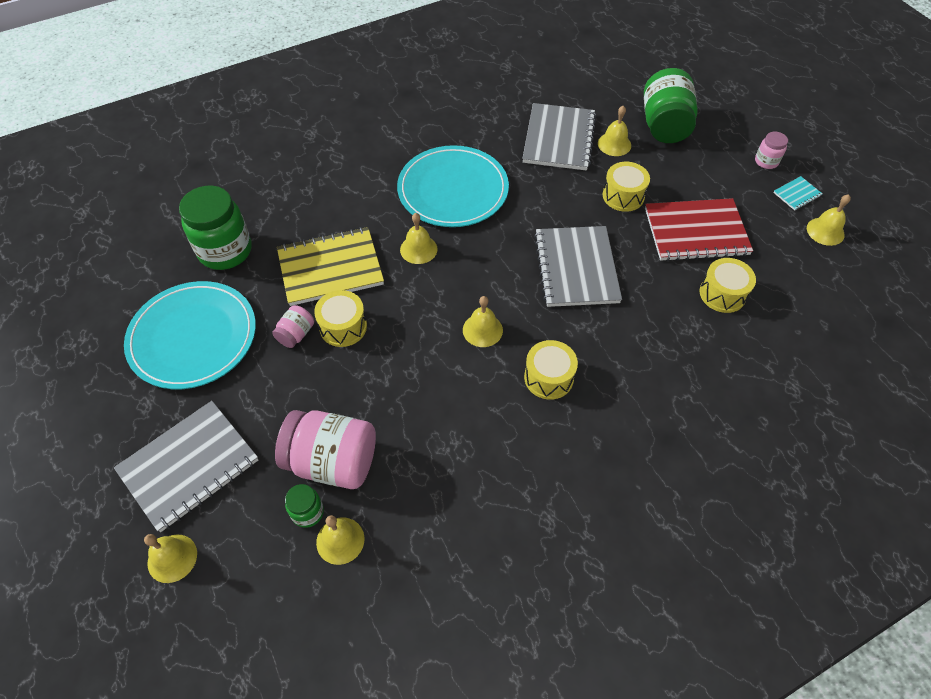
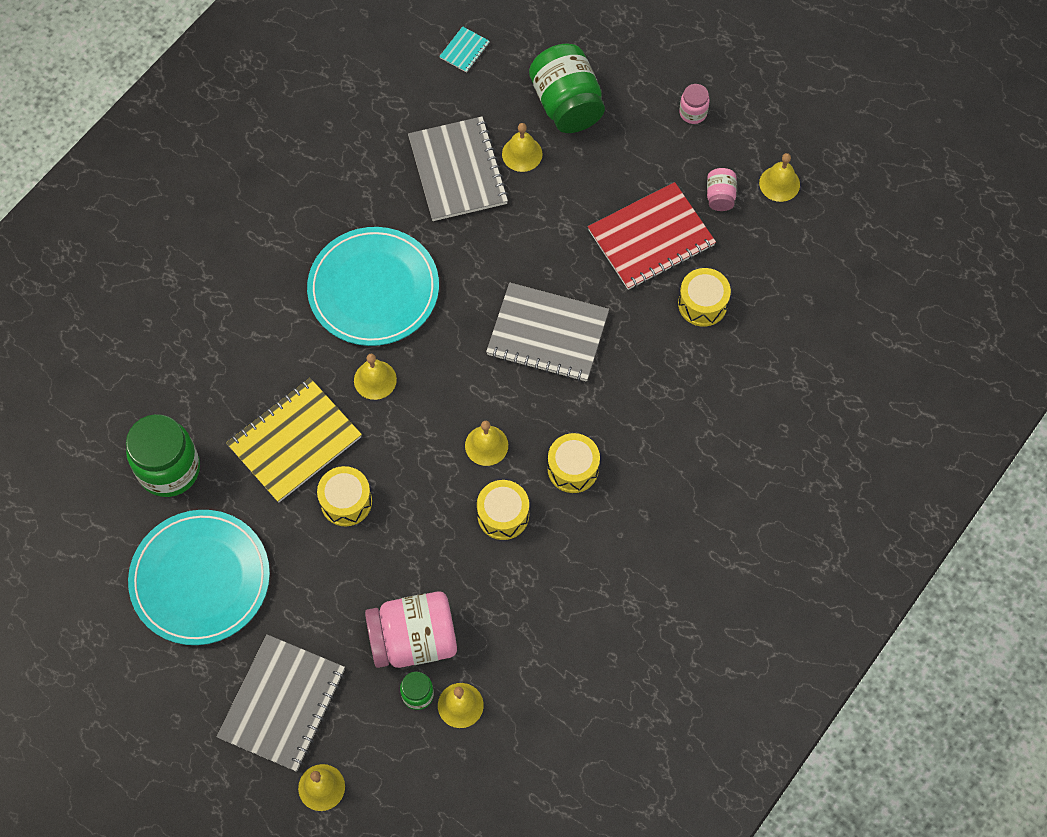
camera: 25 degrees left, 10 degrees up
pink jar [272,305,314,348] -> pink jar moved to [707,168,737,211]
grey notebook [534,226,622,307] -> grey notebook turned 45 degrees counterclockwise [486,282,609,382]
yellow drum [603,162,650,212] -> yellow drum moved to [477,480,529,540]
turquoise notebook [773,176,822,210] -> turquoise notebook moved to [439,26,490,73]

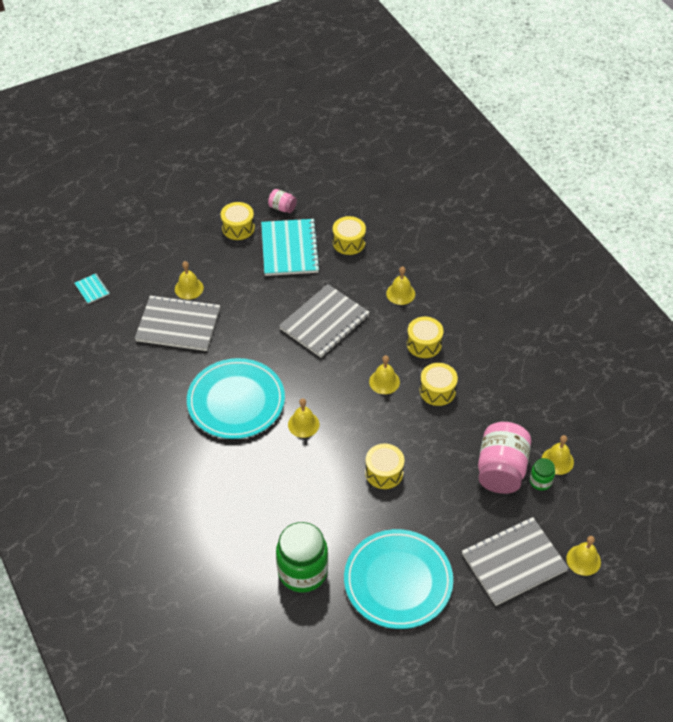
camera: 65 degrees left, 15 degrees down
grey notebook [217,634,345,772] -> grey notebook turned 75 degrees counterclockwise [462,517,569,606]
yellow notebook [226,378,362,503] -> none
green jar [529,44,605,133] -> none
red notebook [588,182,716,290] -> turquoise notebook [261,219,321,276]
pink jar [679,84,710,124] -> none
yellow bell [759,153,800,202] -> yellow bell moved to [386,266,415,305]
none -> yellow drum [221,202,255,240]

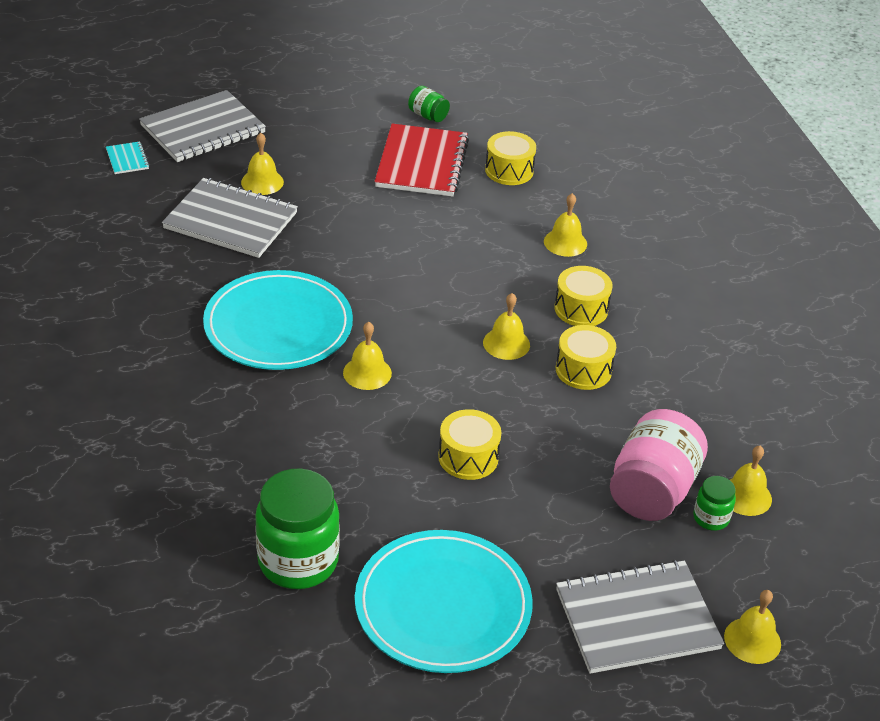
camera: 10 degrees right, 10 degrees down
yellow drum [221,202,255,240] -> none
turquoise notebook [261,219,321,276] -> red notebook [374,124,469,197]
pink jar [268,189,297,213] -> green jar [408,86,450,122]
grey notebook [279,284,370,358] -> grey notebook moved to [139,90,266,162]

